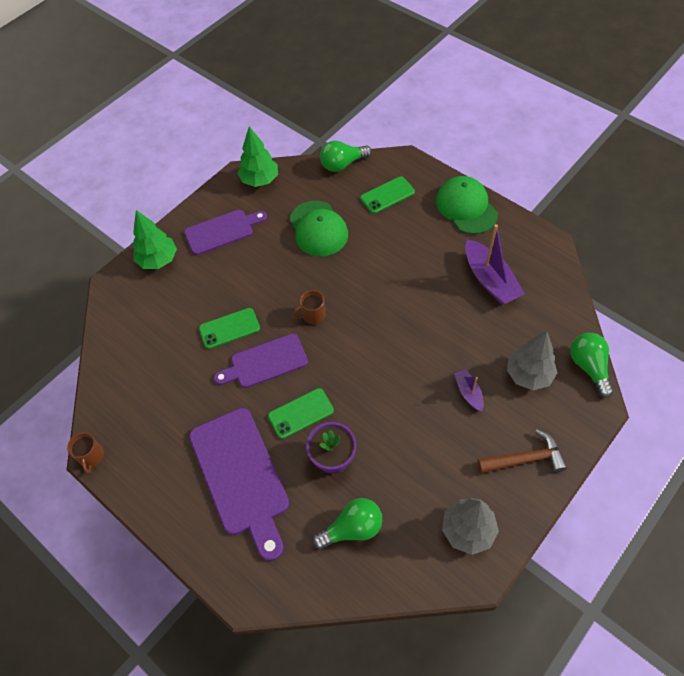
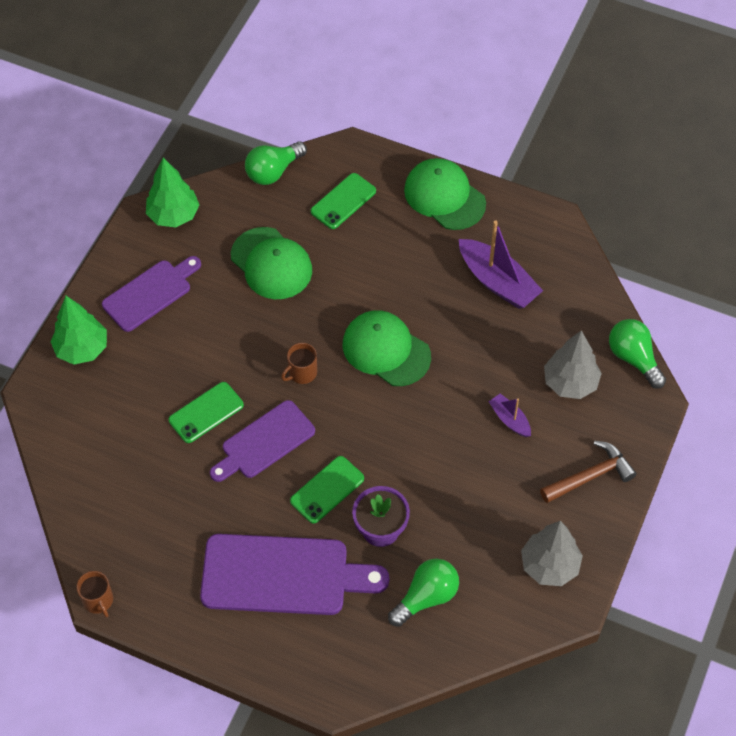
camera: 20 degrees left, 0 degrees up
purple cutting board [189,408,289,561] -> purple cutting board turned 45 degrees counterclockwise [200,534,389,615]
none -> green cap [343,310,431,386]

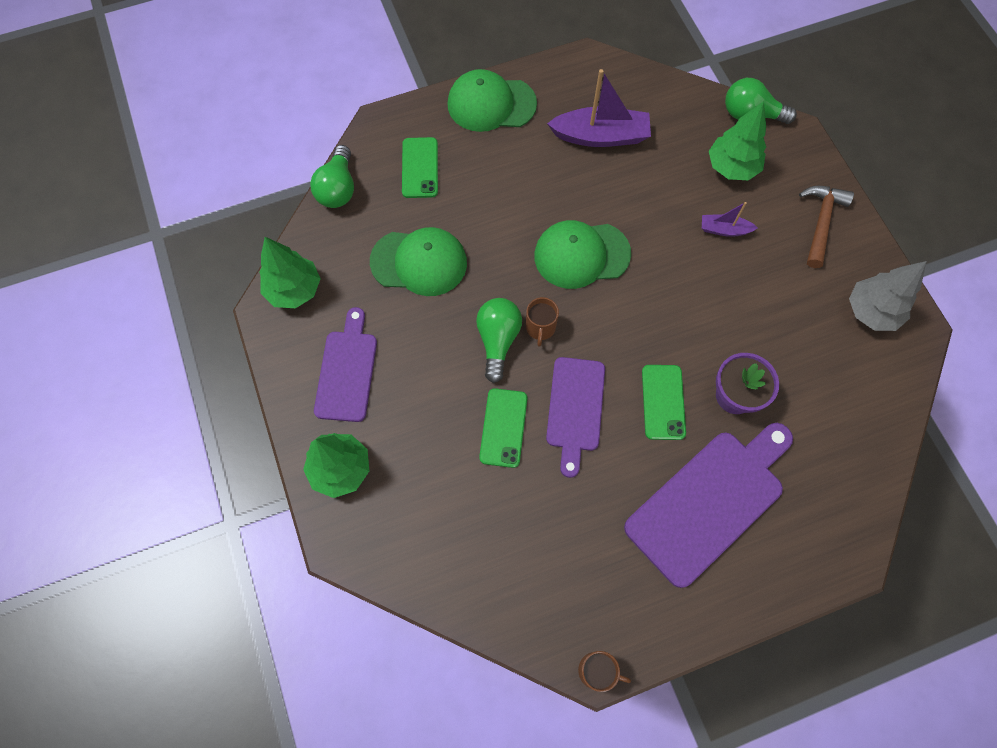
camera: 45 degrees left, 10 degrees up
green light bulb [388,558,459,627] -> green light bulb moved to [476,298,522,383]
grey tree [544,330,602,399] -> green tree [709,101,766,180]

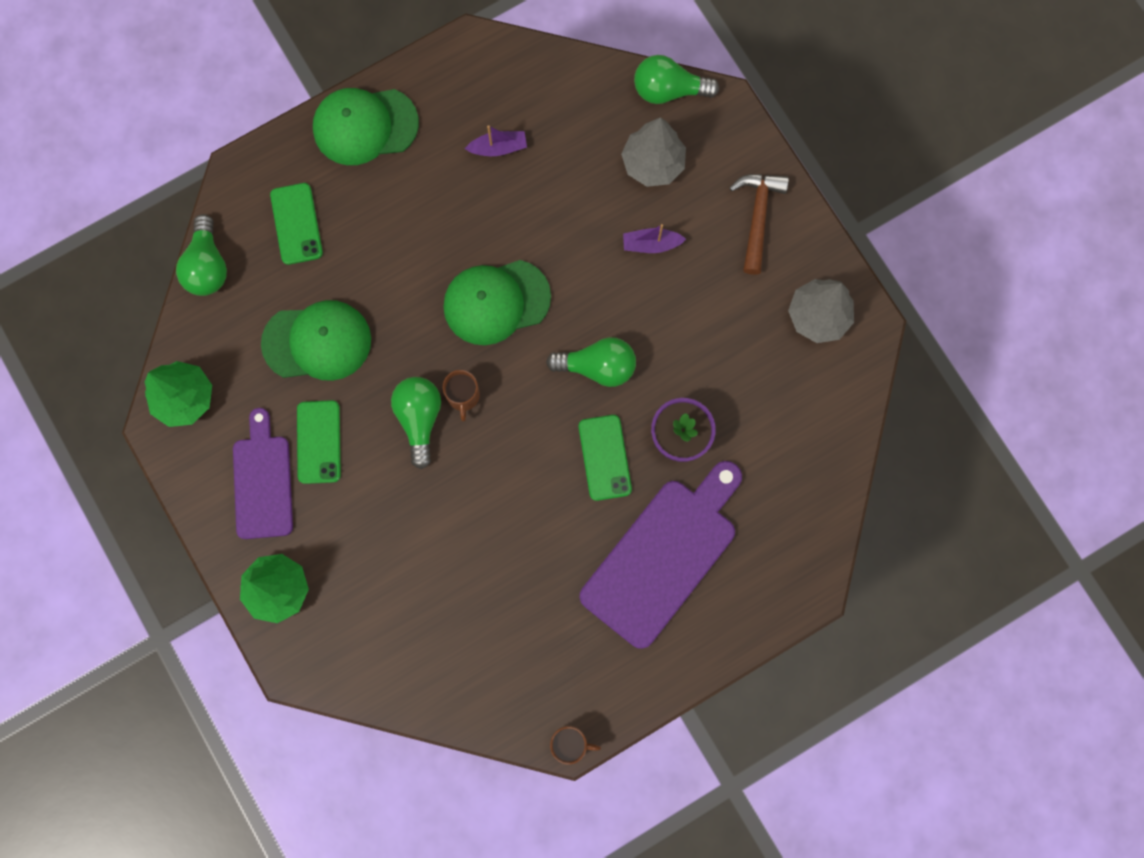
camera: 10 degrees left, 10 degrees up
green phone [479,388,528,468] -> green phone moved to [297,400,341,484]
purple cutting board [546,357,605,478] -> none
purple boat [547,69,651,147] -> purple boat [465,125,527,156], size x0.52
green tree [709,101,766,180] -> grey tree [621,117,686,187]
none -> green light bulb [546,337,636,387]

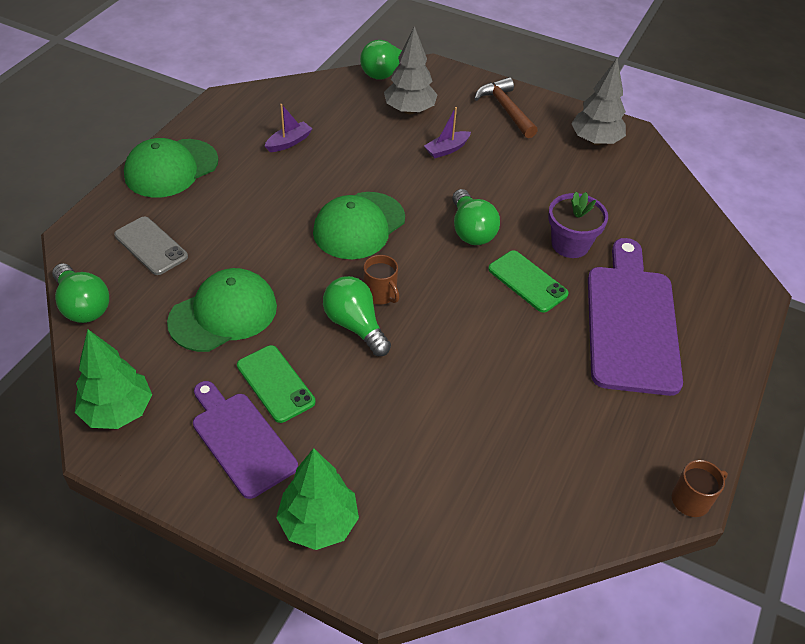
camera: 35 degrees left, 30 degrees down
green phone [270,183,323,265] -> grey phone [114,217,188,275]
green light bulb [546,337,636,387] -> green light bulb turned 105 degrees clockwise [452,189,500,245]

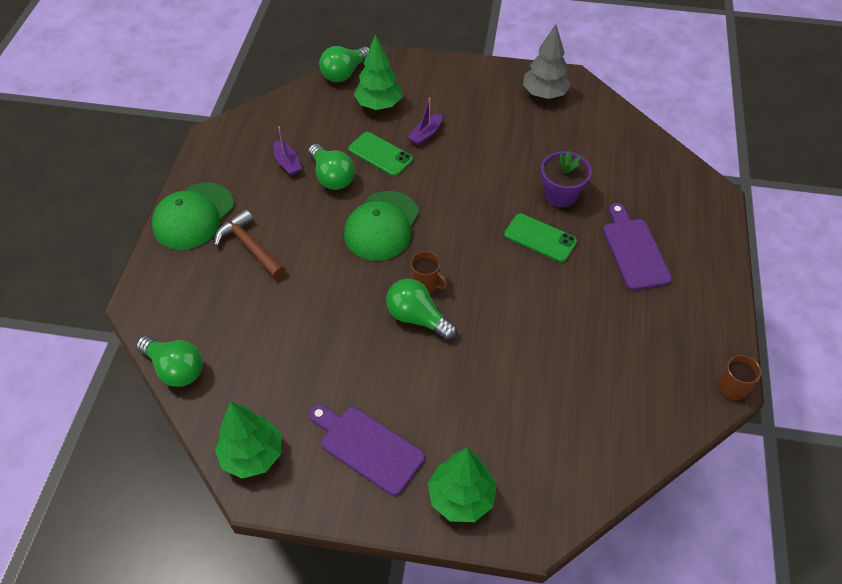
camera: 15 degrees left, 5 degrees up
grey phone [114,217,188,275] -> none
green cap [167,268,277,352] -> none
green phone [237,345,315,423] -> green phone moved to [348,132,413,176]
purple boat [265,104,313,152] -> purple boat turned 120 degrees clockwise [273,127,302,176]
grey tree [384,26,437,114] -> green tree [354,35,402,110]
green light bulb [452,189,500,245] -> green light bulb moved to [309,144,355,190]
brown hammer [474,77,538,138] -> brown hammer moved to [214,209,286,279]
purple cutting board [588,238,683,396] -> purple cutting board [603,203,672,290], size x0.64

